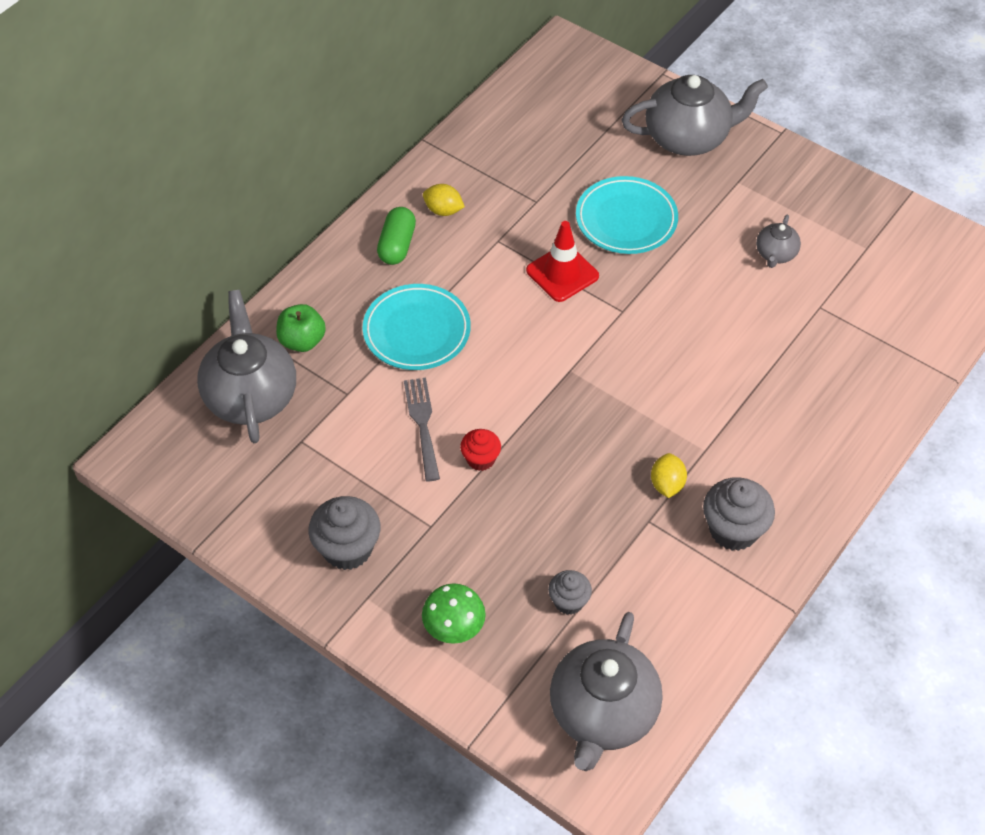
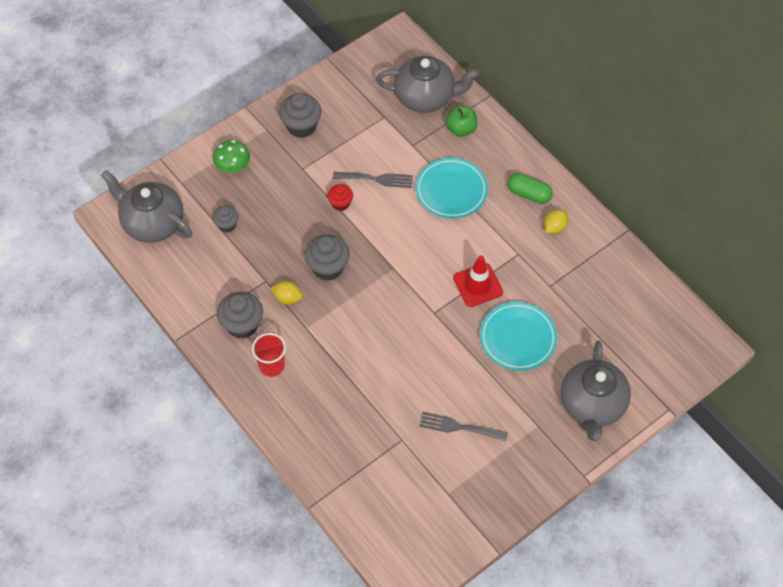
camera: 105 degrees right, 5 degrees up
grey teapot [756,215,801,268] -> grey fork [419,412,508,441]
none -> red cup [252,333,286,377]
none -> grey cupcake [304,234,350,281]

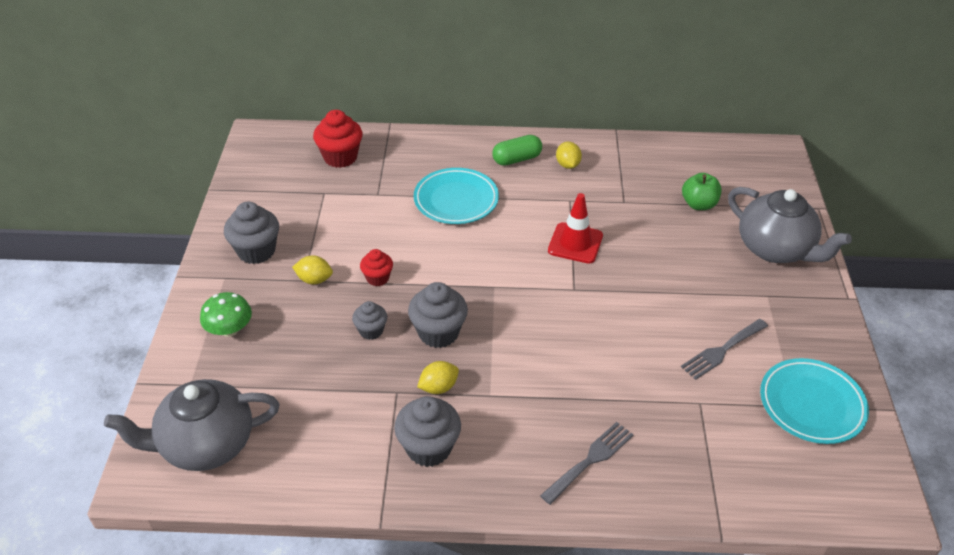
camera: 50 degrees left, 15 degrees down
grey cupcake [213,205,239,233] -> grey cupcake moved to [352,301,387,340]
red cup [252,333,286,377] -> none
grey fork [333,172,413,188] -> grey fork moved to [540,422,634,505]
grey teapot [376,56,480,113] -> red cupcake [313,110,363,168]
green apple [446,106,477,137] -> green apple moved to [682,173,721,210]
turquoise plate [480,302,557,371] -> turquoise plate moved to [760,358,869,444]
none -> yellow lemon [292,255,333,285]

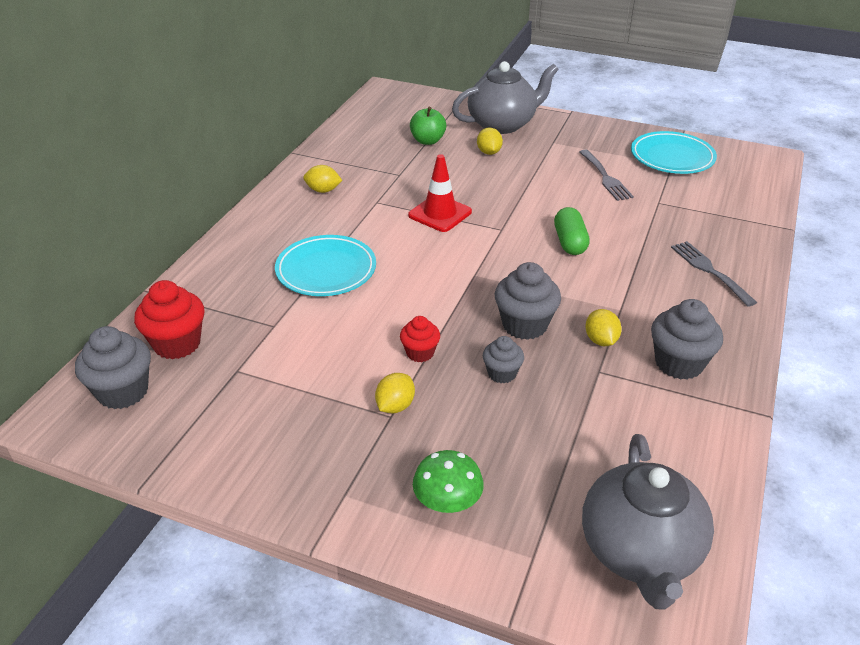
camera: 70 degrees left, 5 degrees down
grey cupcake [224,202,279,264] -> grey cupcake moved to [75,326,151,409]
green capsule [492,135,542,166] -> green capsule moved to [554,207,590,255]
none -> yellow lemon [477,128,503,155]

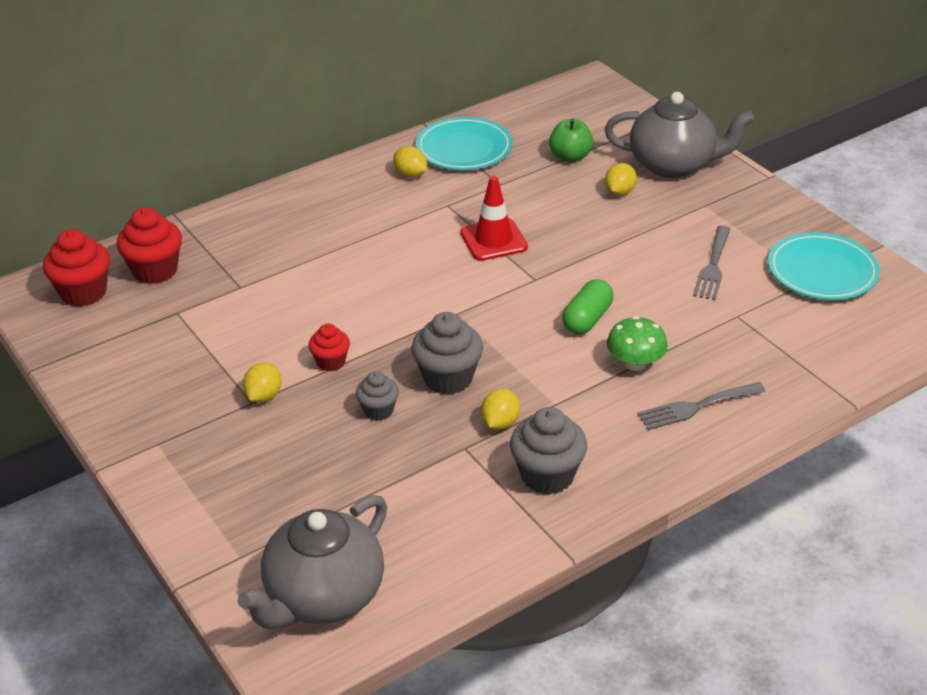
camera: 35 degrees right, 0 degrees up
grey cupcake [75,326,151,409] -> red cupcake [43,229,110,307]
turquoise plate [275,235,376,296] -> turquoise plate moved to [416,117,512,170]
yellow lemon [375,373,415,413] -> yellow lemon turned 45 degrees counterclockwise [243,362,282,403]
green mushroom [413,450,484,513] -> green mushroom moved to [607,316,668,371]
grey fork [671,241,757,307] -> grey fork turned 120 degrees counterclockwise [637,382,766,430]

